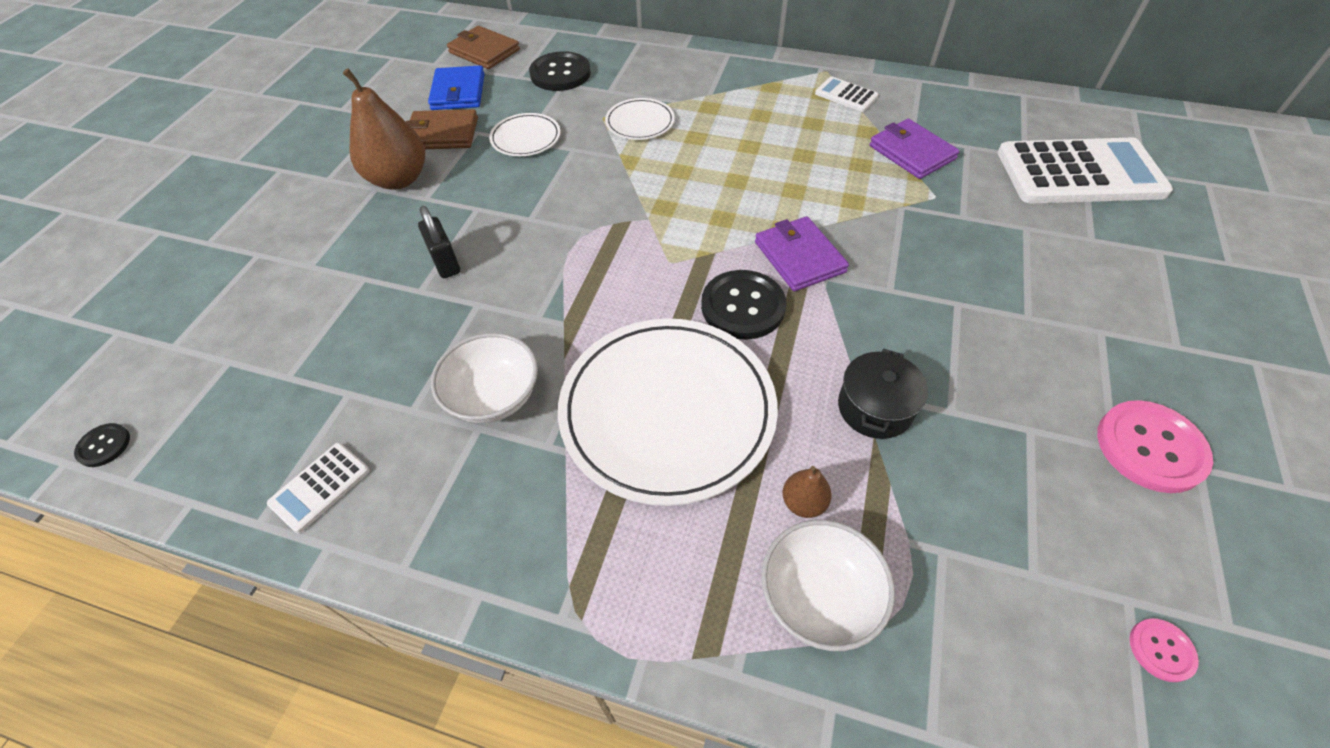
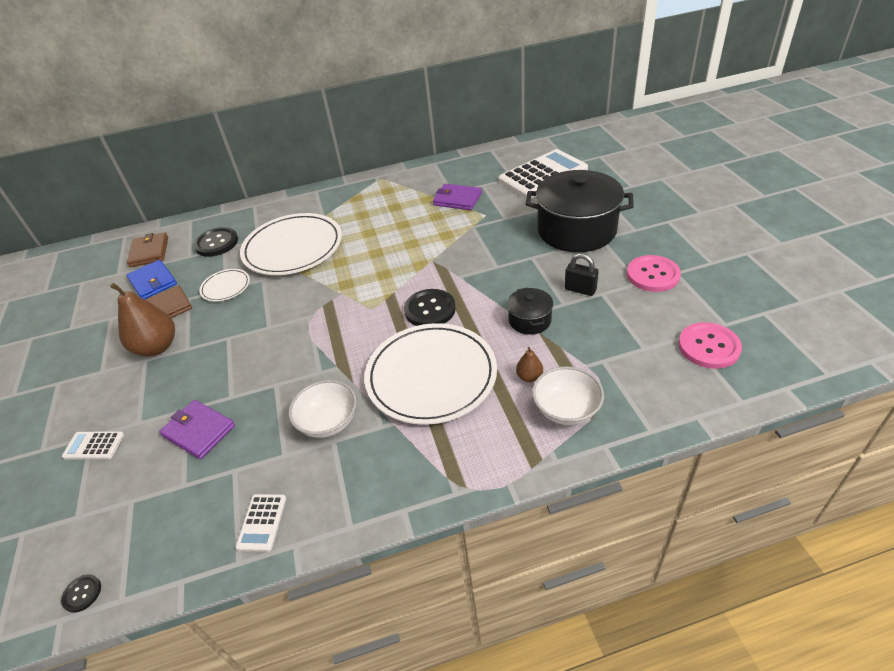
camera: 30 degrees left, 10 degrees down
black padlock [418,206,460,278] -> black padlock moved to [565,253,599,296]
brown wallet [447,26,520,69] -> brown wallet turned 75 degrees clockwise [127,232,168,267]
white plate [605,98,675,140] -> white plate [240,213,342,275], size x2.16
purple wallet [755,216,849,291] -> purple wallet moved to [159,400,235,459]
white calculator [815,76,878,112] -> white calculator moved to [62,431,124,459]
pink button [1129,618,1199,682] -> pink button [678,322,742,369], size x2.02
none -> black pot [526,170,634,252]

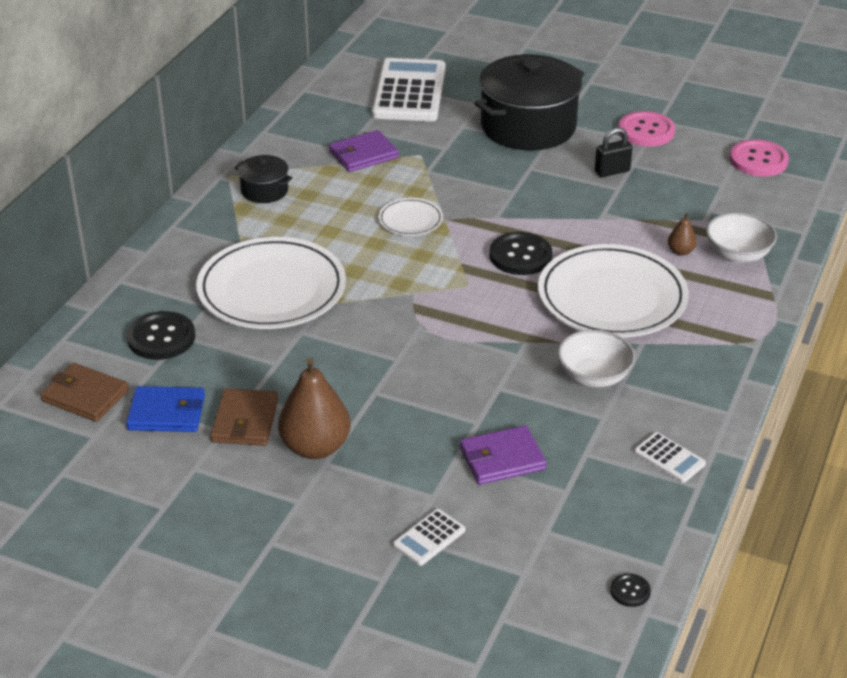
camera: 55 degrees left, 5 degrees down
white plate [199,269,250,301] -> white plate moved to [378,198,443,236]
black pot [507,287,553,335] -> black pot moved to [234,155,293,203]

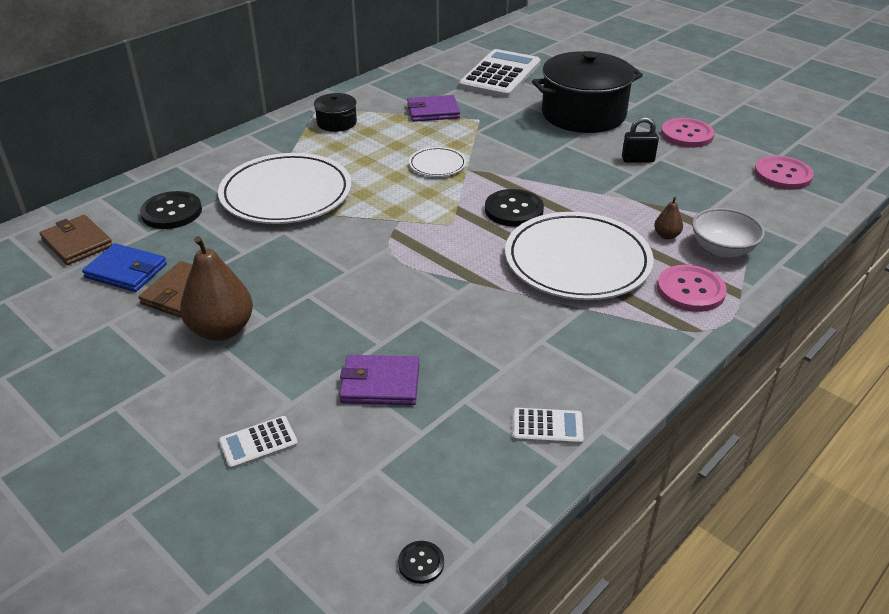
camera: 20 degrees right, 0 degrees up
white bowl [558,330,635,387] -> none
white calculator [634,432,706,483] -> white calculator turned 60 degrees counterclockwise [513,408,584,445]
none -> pink button [657,265,727,312]

